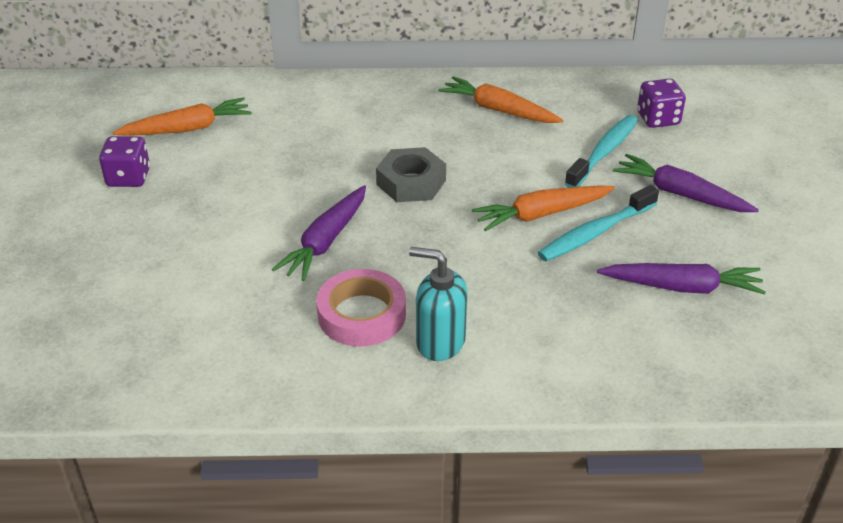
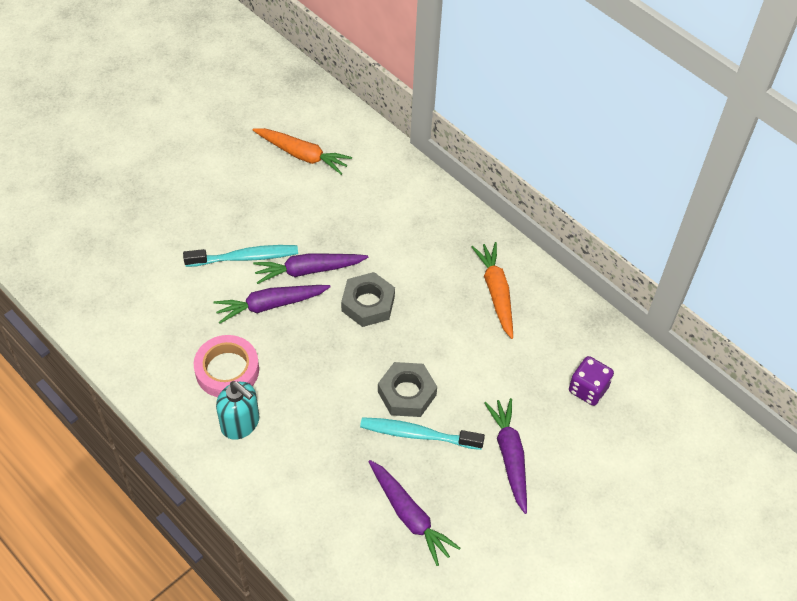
camera: 45 degrees right, 15 degrees up
purple dice [99,136,150,187] -> none
turquoise soap dispenser [409,247,468,361] -> turquoise soap dispenser turned 150 degrees clockwise [216,381,259,440]
orange carrot [472,185,615,231] -> grey nut [378,362,437,417]
turquoise toothbrush [565,115,638,188] -> turquoise toothbrush moved to [183,245,298,267]
none -> purple carrot [253,253,368,284]

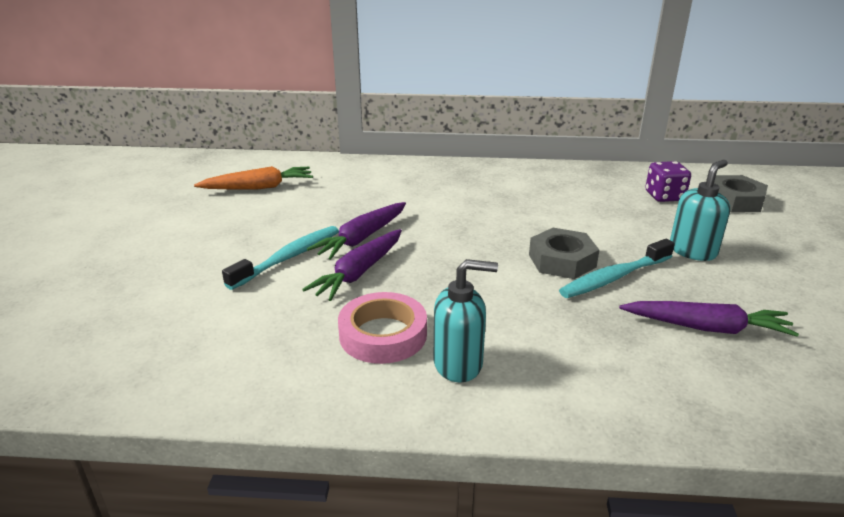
camera: 40 degrees left, 25 degrees down
grey nut [341,272,395,327] -> grey nut moved to [714,175,768,213]
orange carrot [471,242,513,339] -> none
purple carrot [484,398,527,514] -> turquoise soap dispenser [670,160,730,261]

